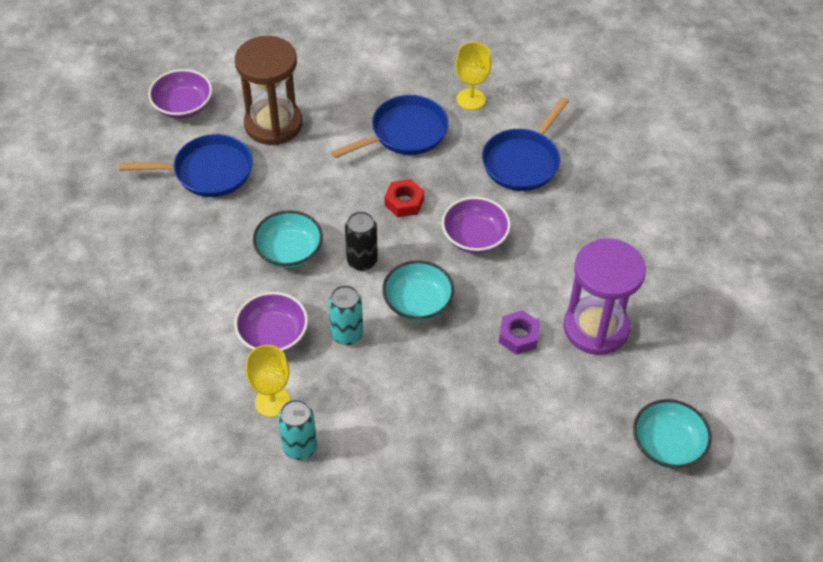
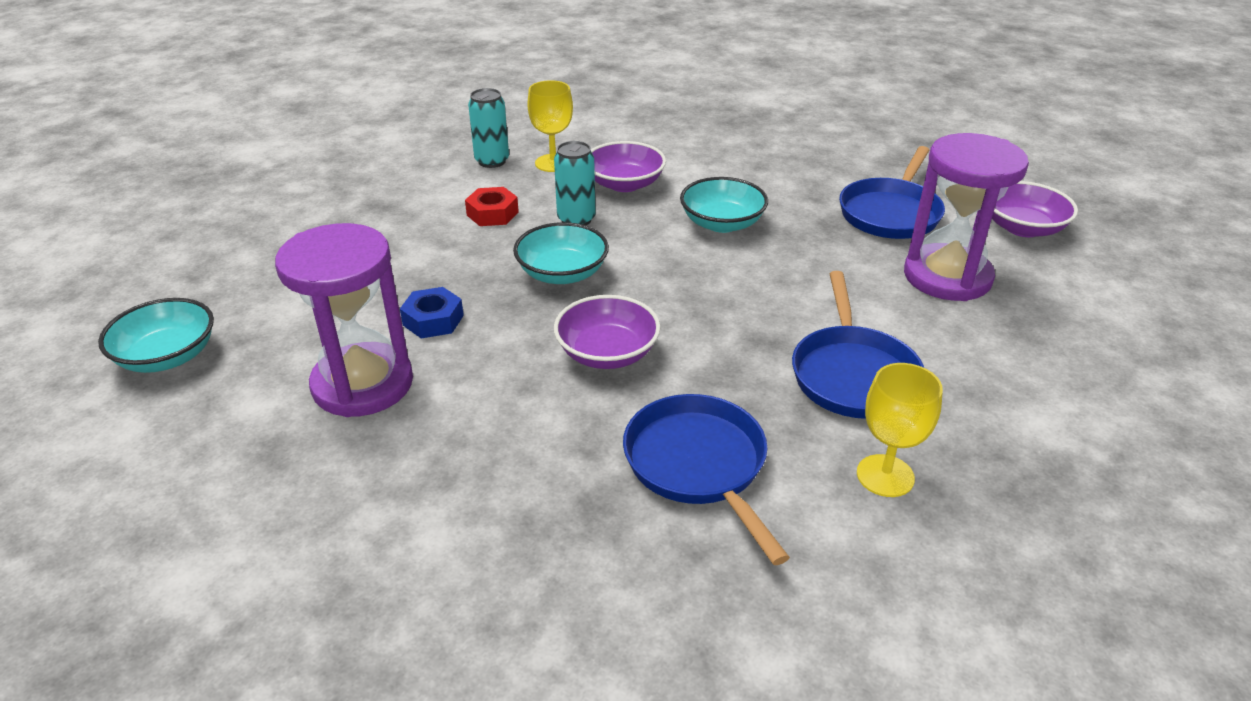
camera: 125 degrees right, 15 degrees down
brown hourglass [235,36,303,145] -> purple hourglass [904,133,1029,301]
black can [345,211,378,271] -> none
red nut [384,179,424,217] -> red nut moved to [465,187,519,226]
purple nut [499,310,540,355] -> blue nut [400,287,464,339]

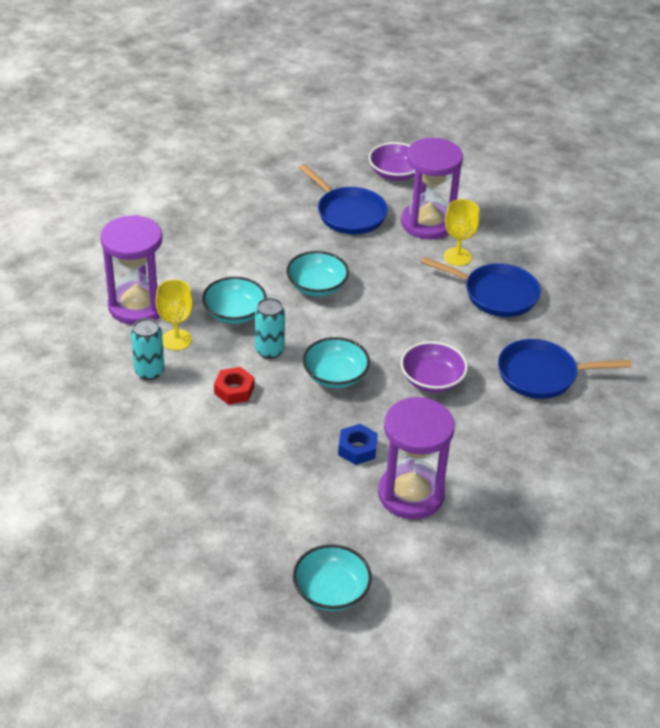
camera: 70 degrees left, 5 degrees up
purple bowl [591,141,666,192] -> turquoise bowl [202,277,267,324]
yellow goblet [857,363,943,497] -> yellow goblet moved to [444,199,480,266]
none -> purple hourglass [100,215,162,325]

